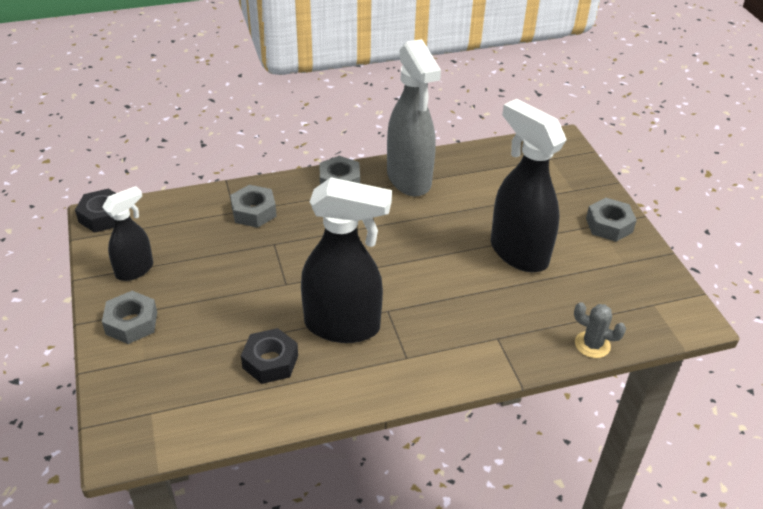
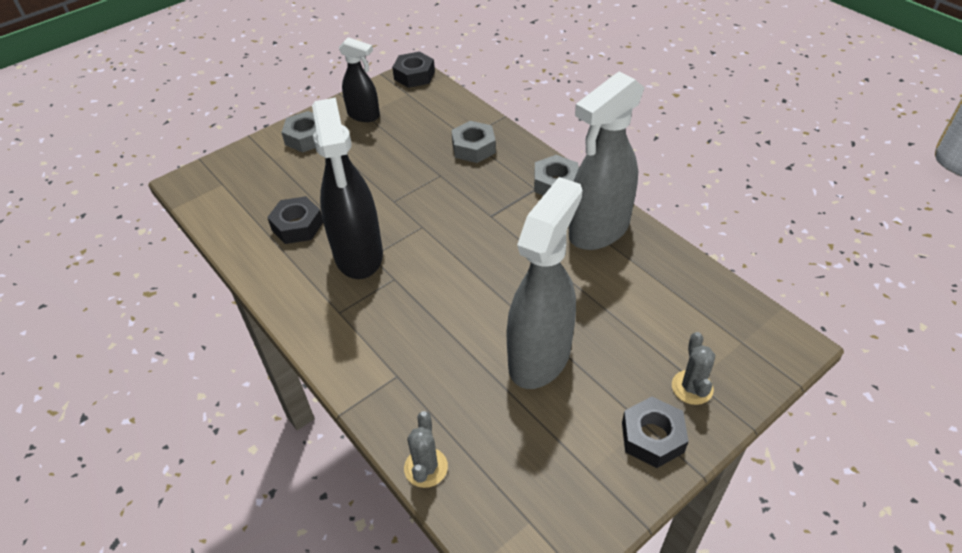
camera: 70 degrees right, 5 degrees up
black spray bottle [491,99,566,272] -> grey spray bottle [507,177,582,389]
grey nut [586,198,637,242] -> black nut [622,396,689,468]
none -> grey cactus [672,332,715,405]

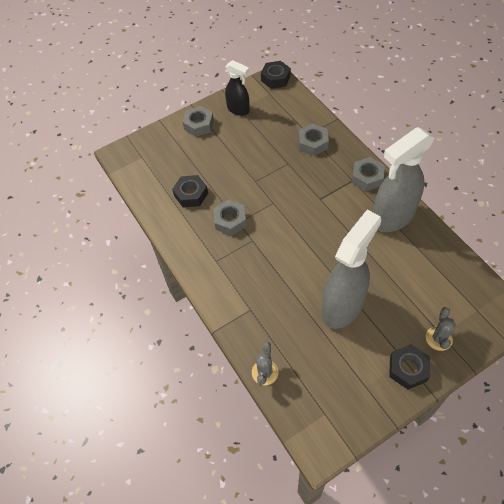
camera: 10 degrees right, 10 degrees up
black spray bottle [312,98,383,279] -> grey nut [214,200,246,236]

